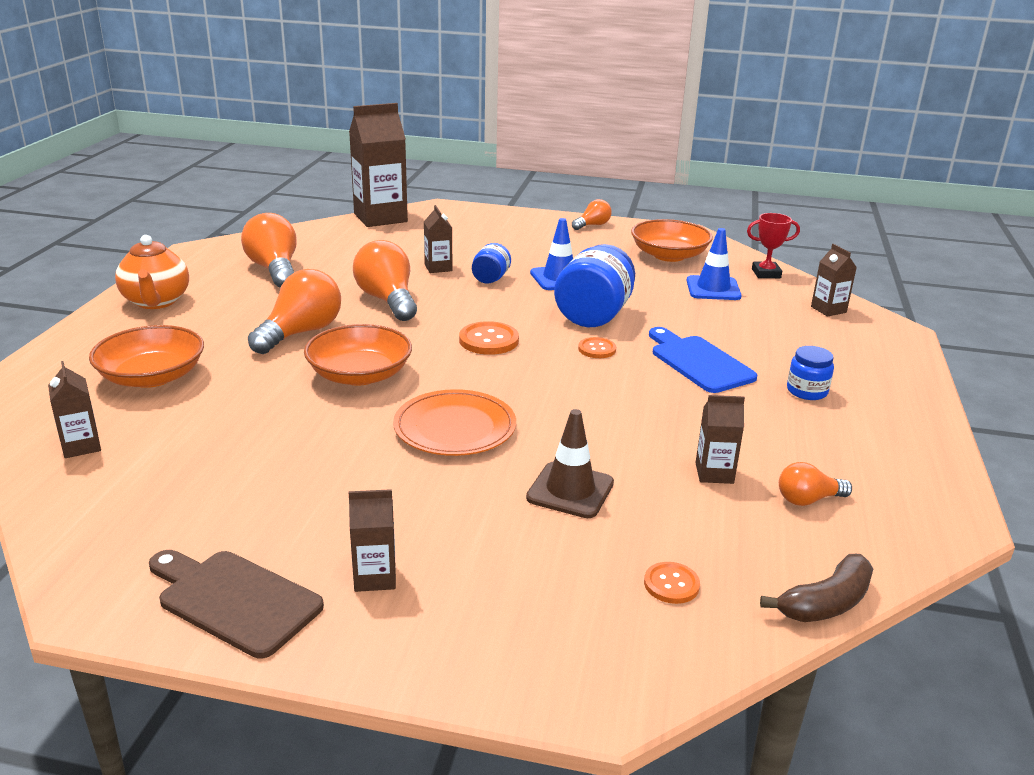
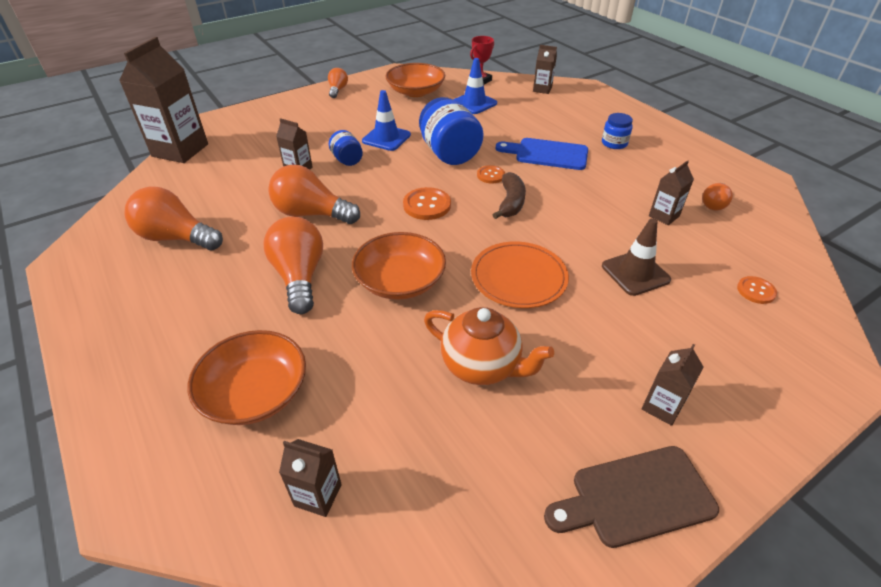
camera: 45 degrees left, 15 degrees up
orange teapot [115,235,189,309] -> orange teapot moved to [424,307,554,385]
brown banana [760,554,873,622] -> brown banana moved to [493,172,526,219]

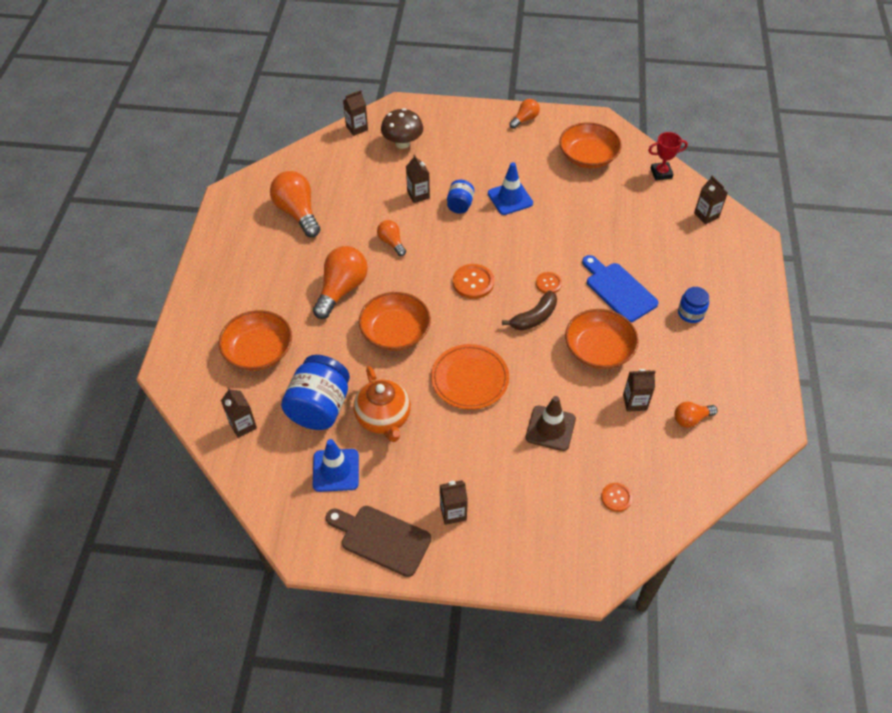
camera: 40 degrees right, 10 degrees up
brown carton [119,37,208,163] -> brown carton [343,90,368,136], size x0.49
orange light bulb [268,165,360,224] -> orange light bulb [377,220,406,256], size x0.54
blue jar [419,97,484,165] -> blue jar moved to [281,355,350,430]
blue traffic cone [453,58,497,114] -> blue traffic cone moved to [313,439,359,492]
none -> brown mushroom [381,108,423,149]
none -> orange bowl [565,309,639,369]

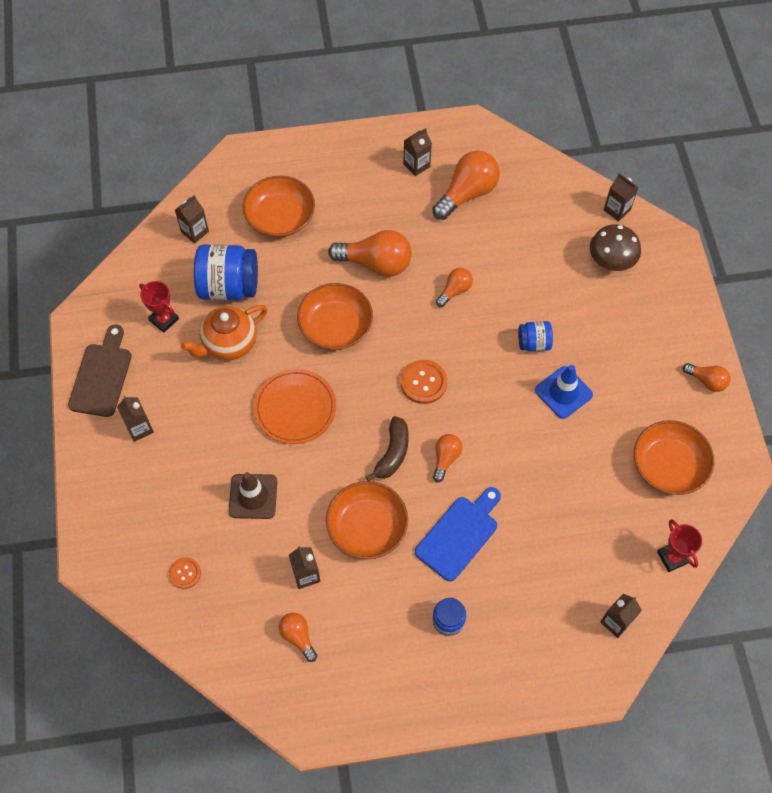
camera: 75 degrees right, 10 degrees up
blue traffic cone [313,439,359,492] -> red trophy [139,281,179,333]
brown carton [406,154,430,203] -> brown carton moved to [403,128,432,176]
brown banana [502,291,557,331] -> brown banana turned 105 degrees counterclockwise [366,416,409,481]
orange button [536,272,562,293] -> orange light bulb [433,434,462,482]

